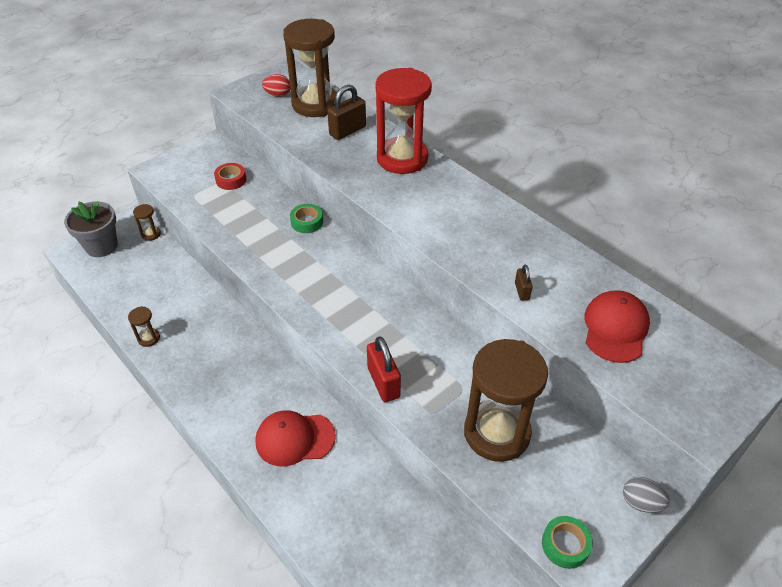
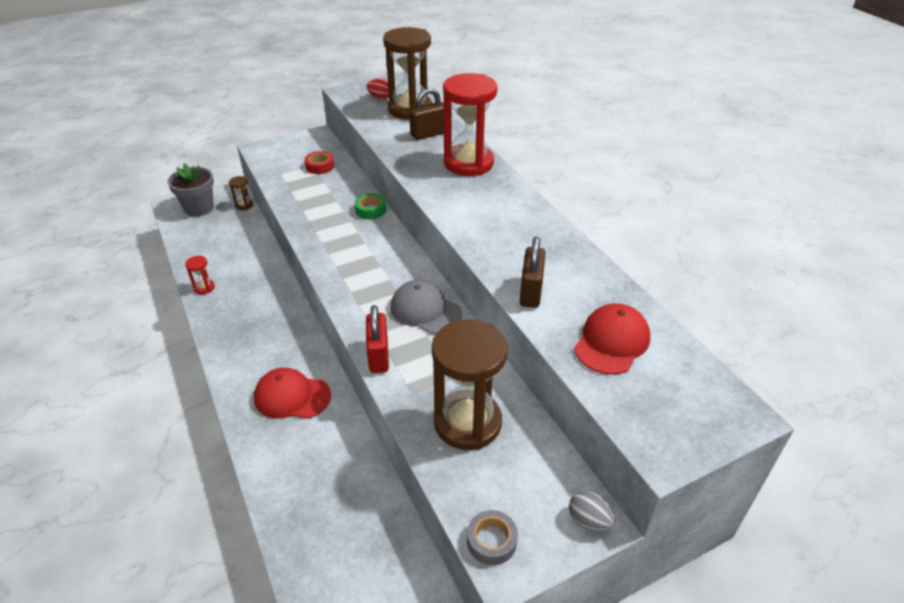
camera: 15 degrees right, 5 degrees down
brown hourglass [128,306,160,347] -> red hourglass [185,256,215,294]
brown padlock [515,265,533,300] -> brown padlock [520,237,546,308], size x1.86
green tape [542,516,593,569] -> grey tape [467,510,518,565]
none -> grey cap [391,280,462,334]

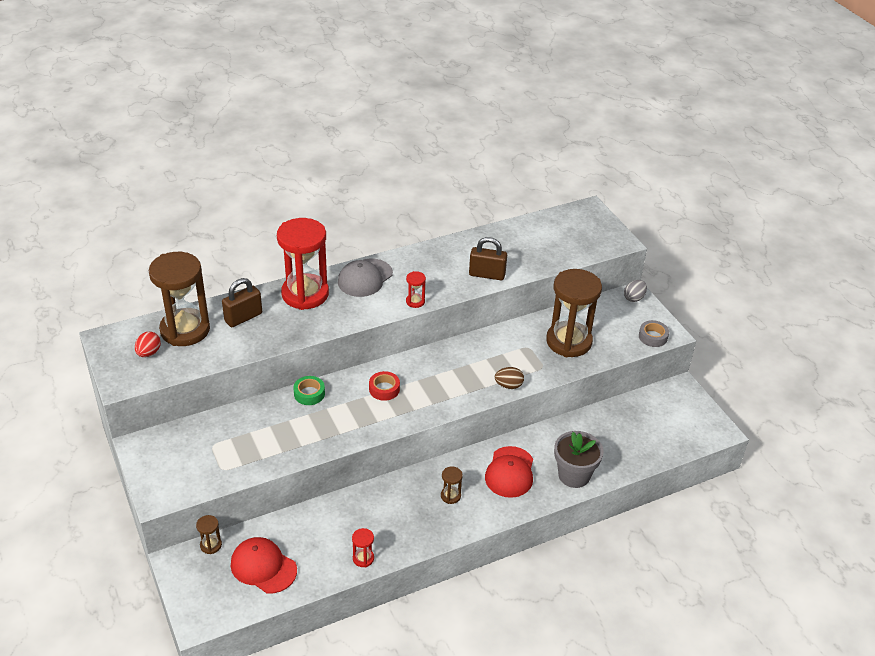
camera: 90 degrees left, 0 degrees up
grey flower pot [167,163,214,216] -> grey flower pot moved to [554,431,604,488]
red tape [305,151,334,174] -> red tape moved to [369,371,400,401]
red padlock [366,305,389,373] -> brown egg [495,367,524,389]
grey cap [391,280,462,334] -> grey cap moved to [338,259,393,297]
brown padlock [409,88,444,140] -> brown padlock turned 75 degrees clockwise [222,278,262,327]
red cap [574,303,650,375] -> red cap moved to [231,537,297,593]
none -> red hourglass [406,271,426,308]
none -> brown hourglass [441,466,463,504]

